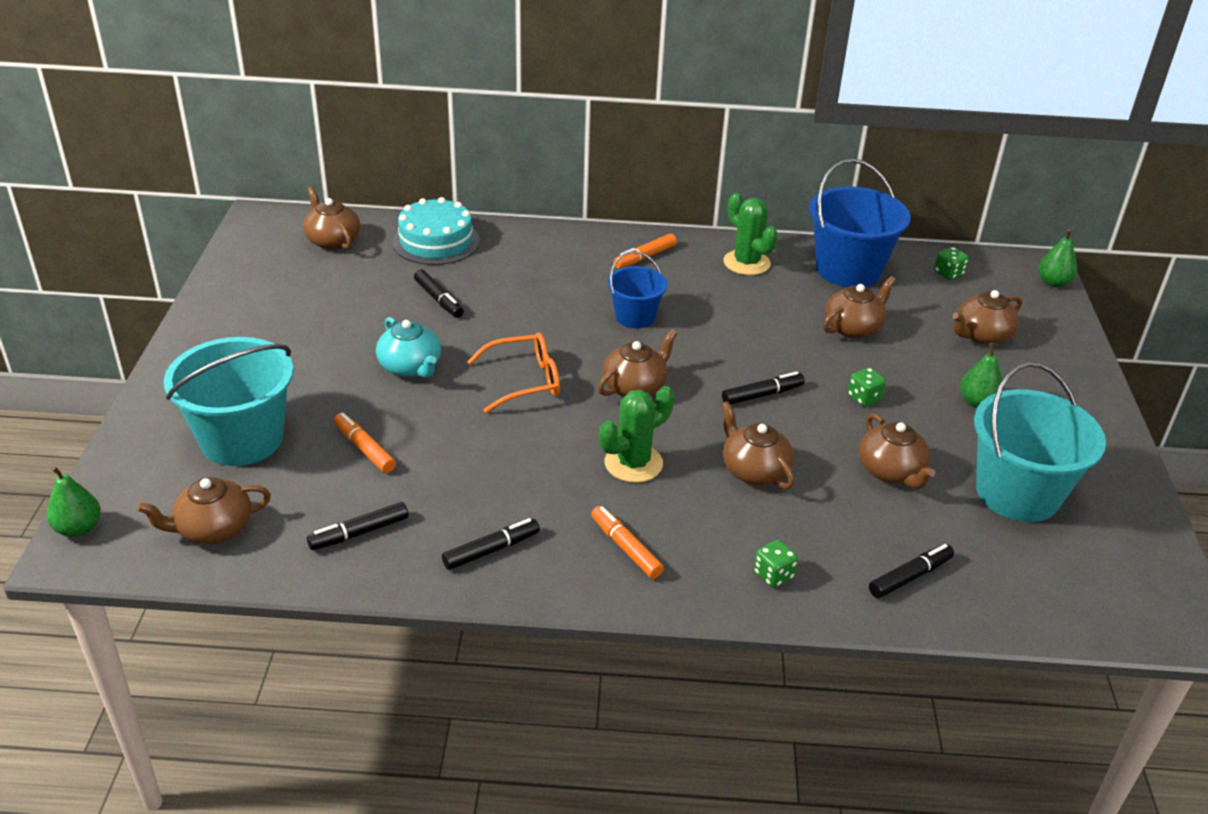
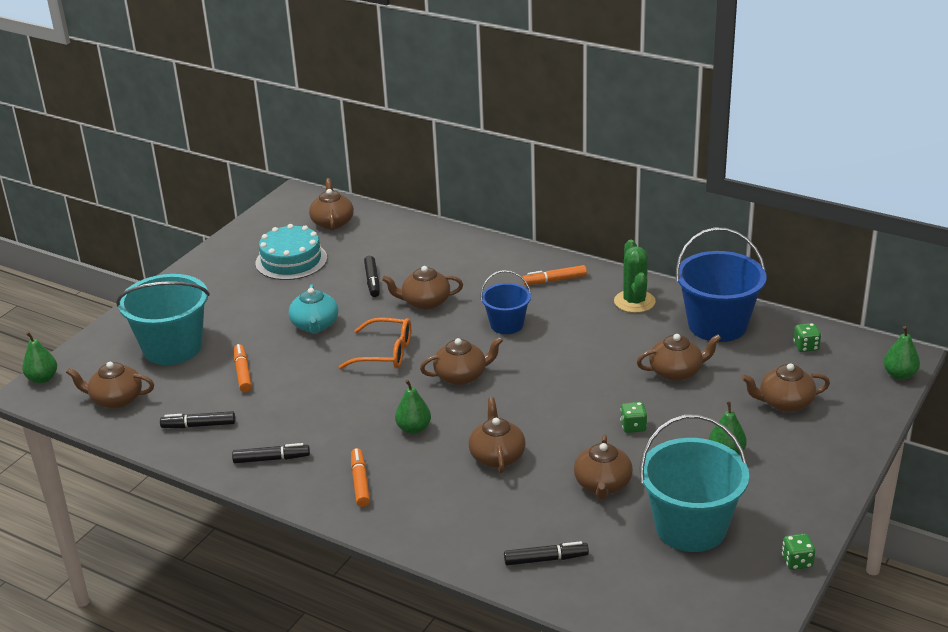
camera: 30 degrees right, 5 degrees down
turquoise cake [393,197,480,265] -> turquoise cake moved to [256,224,327,280]
green cactus [599,386,674,483] -> green pear [395,380,431,434]
black marker [722,371,805,405] -> none
green dice [754,540,798,588] -> green dice moved to [782,534,815,570]
none -> brown teapot [382,266,463,310]

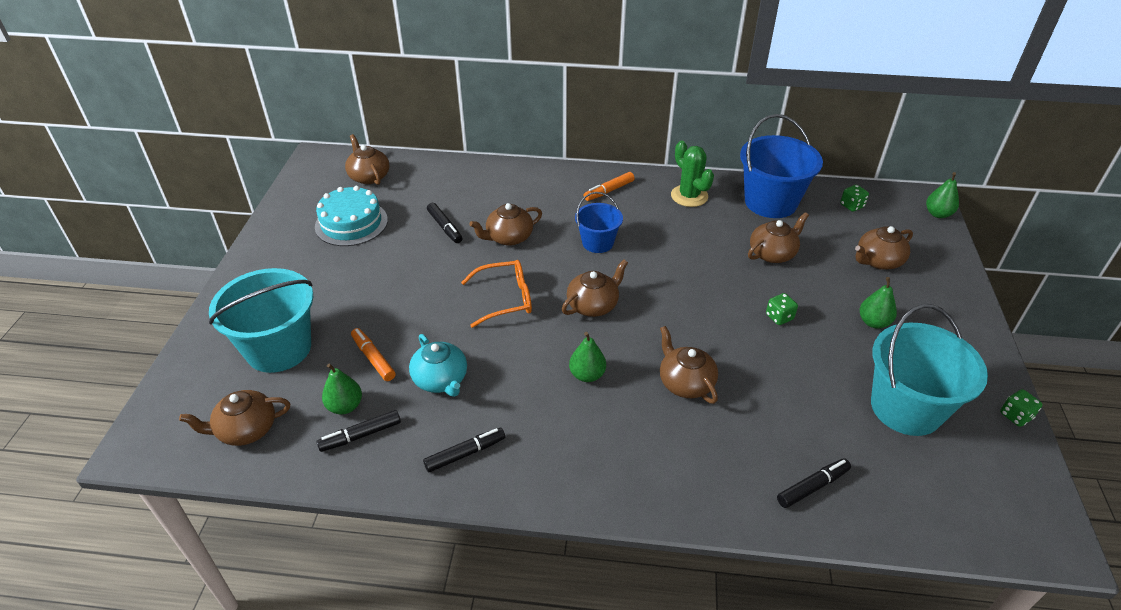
camera: 25 degrees left, 10 degrees up
green pear [22,332,57,384] -> green pear moved to [322,363,362,414]
turquoise teapot [289,285,338,334] -> turquoise teapot moved to [409,334,467,397]
orange marker [351,448,370,507] -> none
brown teapot [574,435,633,500] -> none

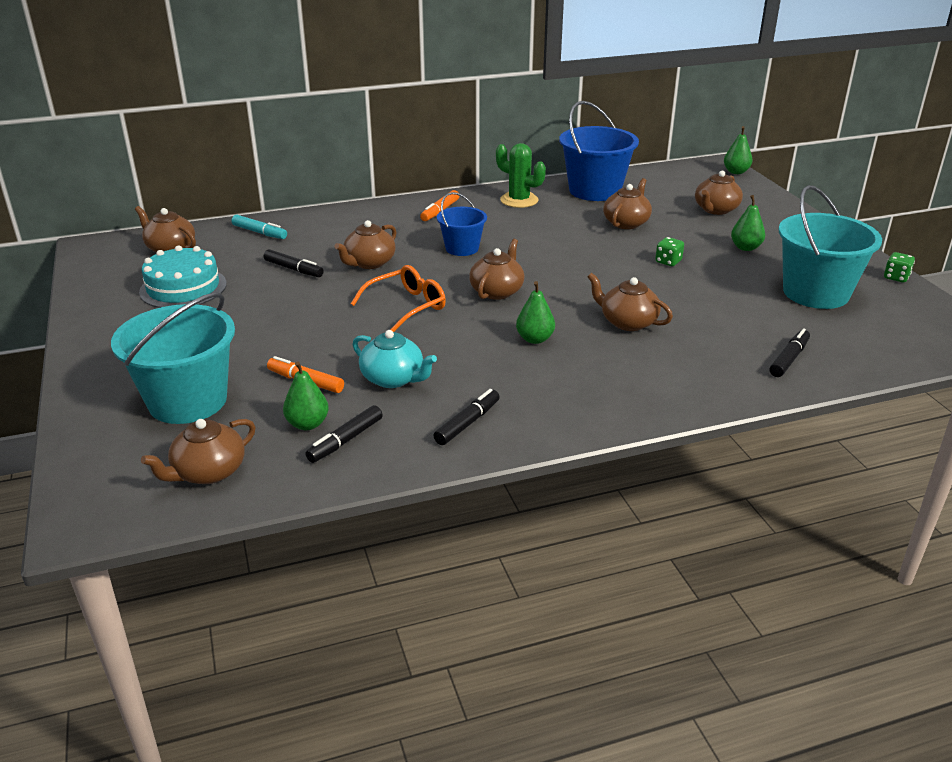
camera: 25 degrees left, 10 degrees down
green dice [840,185,869,212] -> none
none -> turquoise marker [232,215,287,239]

